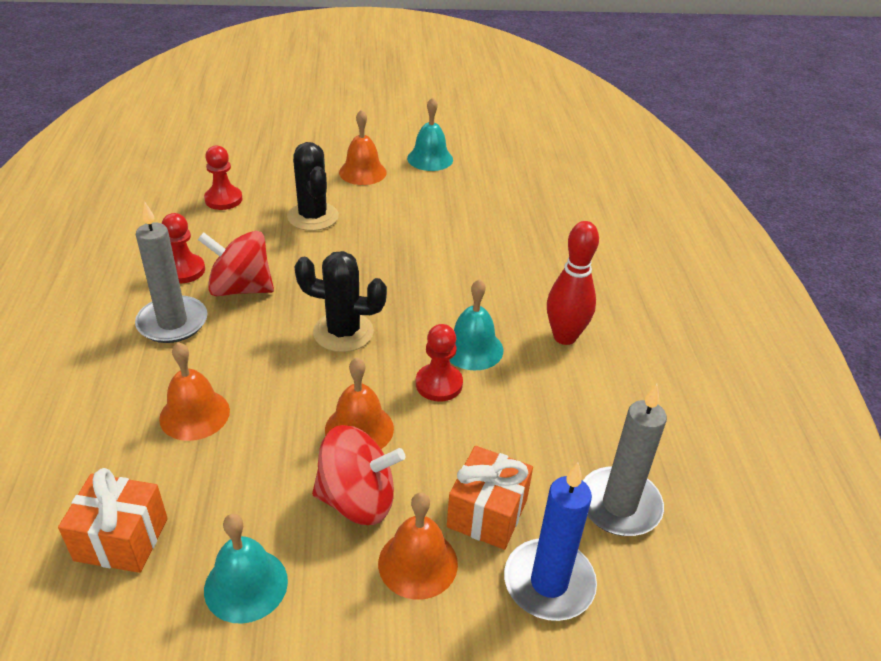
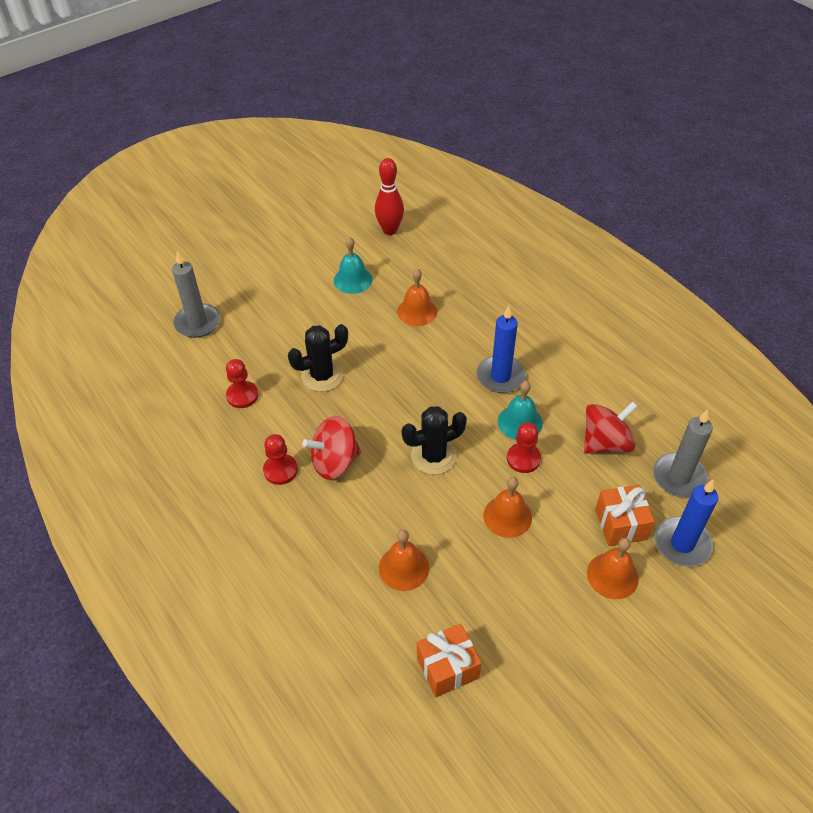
camera: 30 degrees left, 10 degrees up
grey candle [135,202,207,343] -> grey candle moved to [172,251,220,338]
turquoise bell [204,514,288,624] -> none
black cactus [287,142,339,231] -> black cactus turned 60 degrees counterclockwise [288,324,348,392]
red spinning top [312,425,405,525] -> red spinning top moved to [584,401,638,454]
orange bell [339,109,387,185] -> orange bell moved to [397,269,437,326]
red bowling pin [547,221,599,345] -> red bowling pin moved to [375,158,404,235]
none -> blue candle [477,306,526,393]

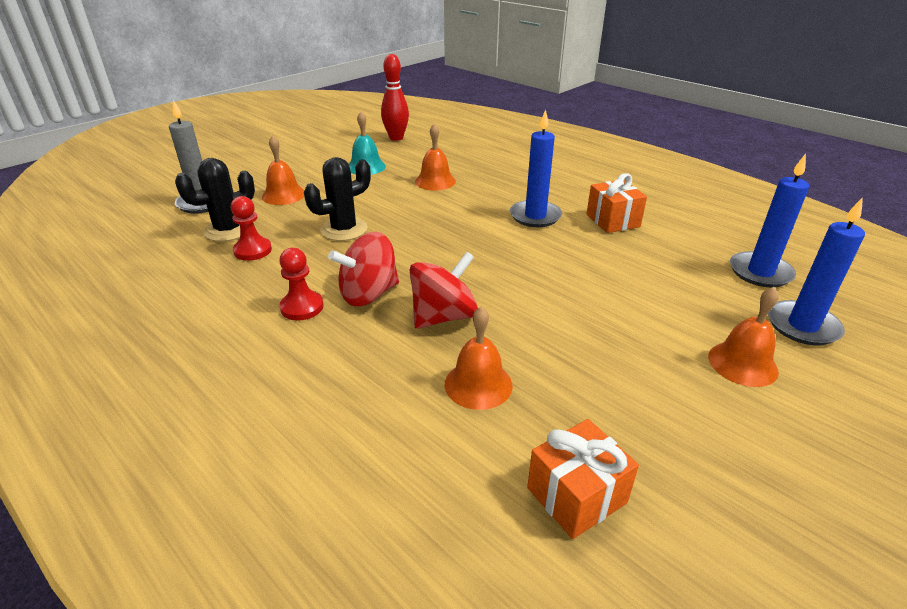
camera: 10 degrees left, 15 degrees down
black cactus [402,406,467,475] -> black cactus moved to [175,158,255,242]
orange bell [483,477,532,538] -> orange bell moved to [262,135,304,205]
turquoise bell [498,381,543,440] -> none
red pawn [507,422,541,473] -> none
red spinning top [584,401,638,454] -> red spinning top moved to [410,252,478,329]
orange gift [595,485,655,546] -> orange gift moved to [586,173,647,233]
grey candle [653,409,713,497] -> blue candle [730,154,809,288]

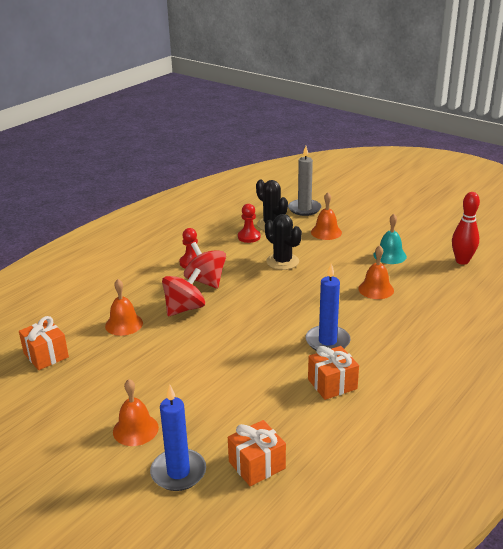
camera: 85 degrees right, 5 degrees down
red spinning top [410,252,478,329] -> red spinning top turned 90 degrees counterclockwise [162,268,205,316]
blue candle [730,154,809,288] -> orange gift [228,420,286,486]

